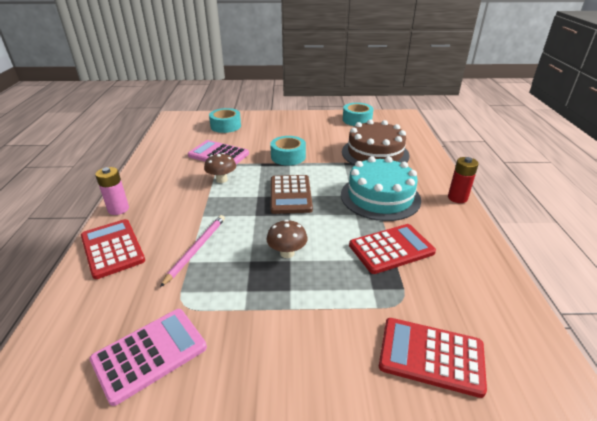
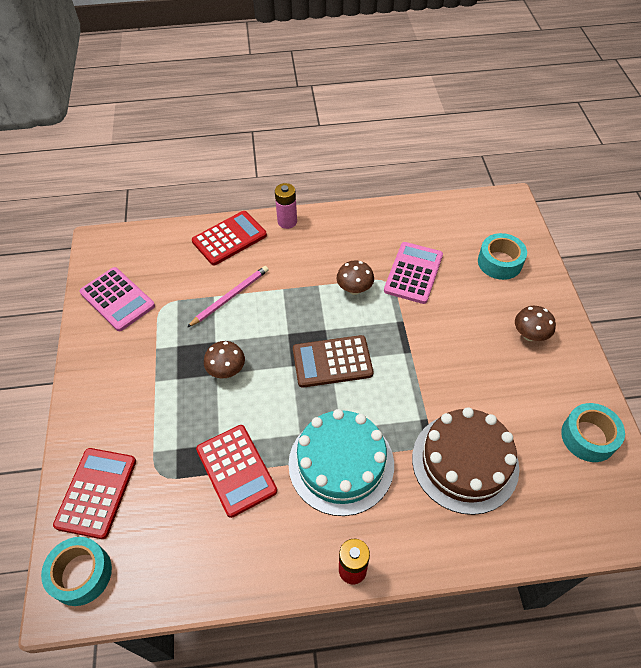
camera: 85 degrees right, 20 degrees up
pink pencil [160,215,225,287] -> pink pencil turned 60 degrees counterclockwise [187,266,269,327]
turquoise tape [270,136,306,166] -> turquoise tape moved to [41,537,112,606]
none -> brown mushroom [515,306,556,341]

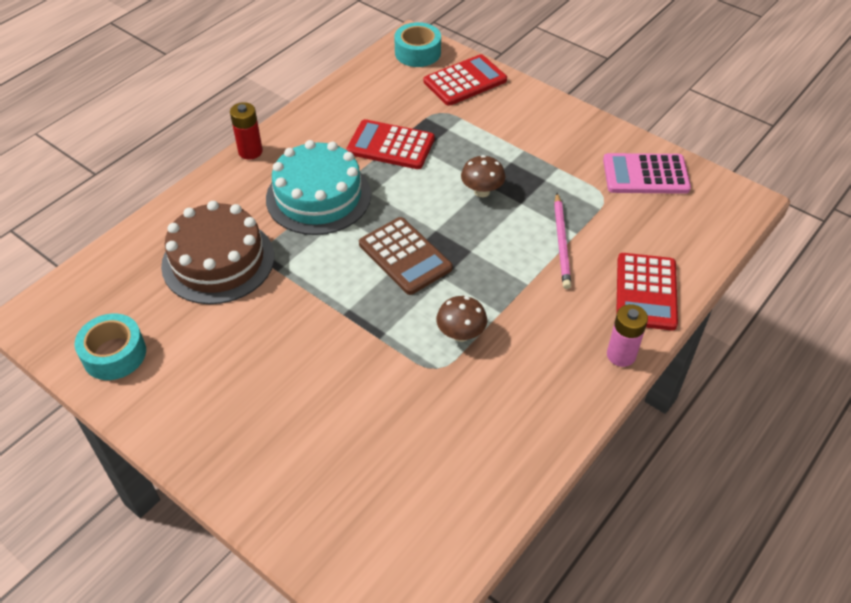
camera: 135 degrees right, 5 degrees down
red calculator [53,448,136,539] -> red calculator turned 90 degrees counterclockwise [424,54,507,106]
brown calculator [293,335,374,388] -> brown calculator turned 105 degrees clockwise [359,217,453,295]
pink calculator [384,242,443,304] -> none
turquoise tape [478,233,527,280] -> none
brown mushroom [515,306,556,341] -> none

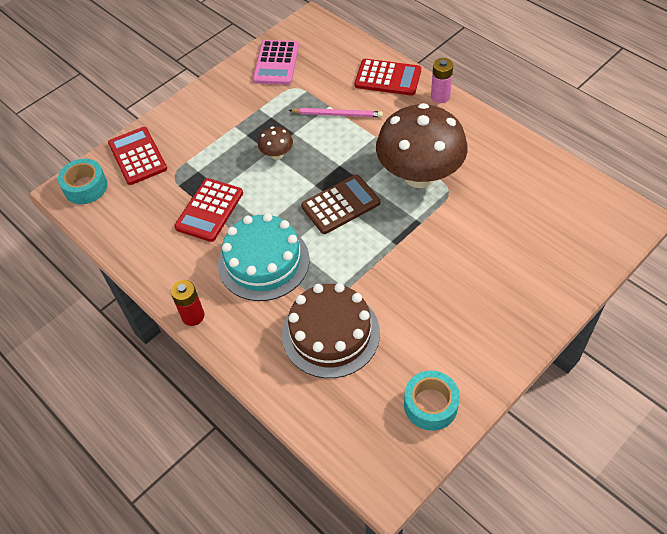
camera: 80 degrees left, 5 degrees up
brown mushroom [436,296,487,342] -> brown mushroom [376,103,468,188], size x2.42

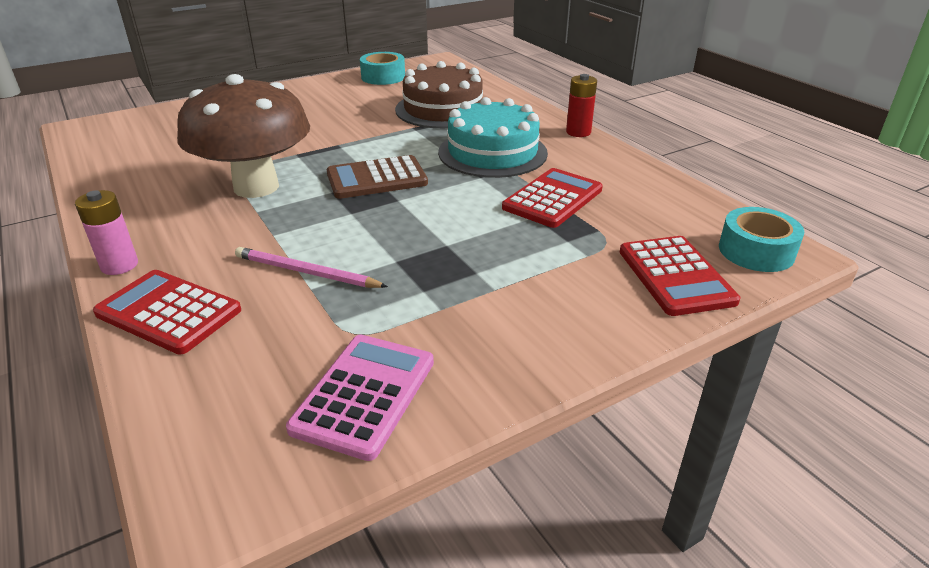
camera: 170 degrees left, 20 degrees down
brown mushroom [258,126,293,160] -> none

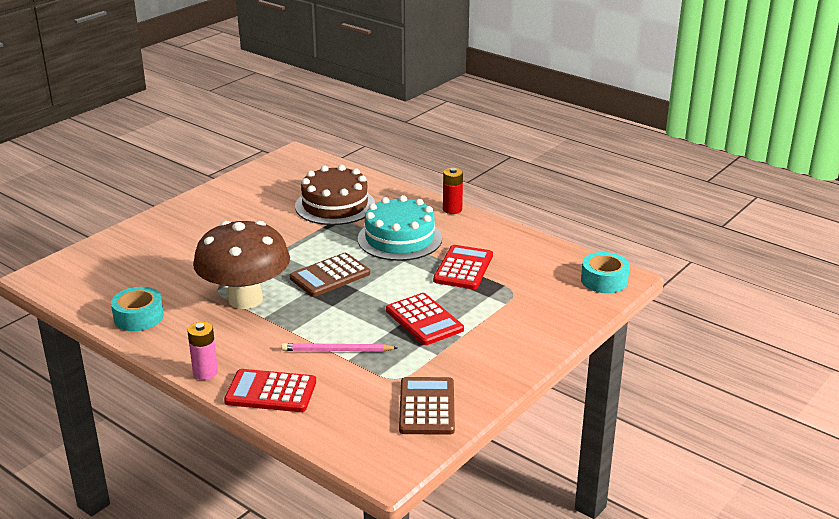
camera: 20 degrees left, 5 degrees down
pink calculator [286,334,434,461] -> brown calculator [399,377,455,435]
turquoise tape [360,52,405,85] -> turquoise tape moved to [111,287,164,331]
red calculator [620,236,740,316] -> red calculator moved to [386,293,464,345]

